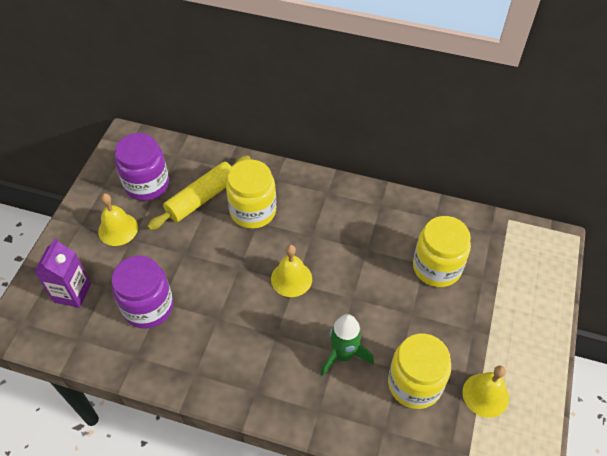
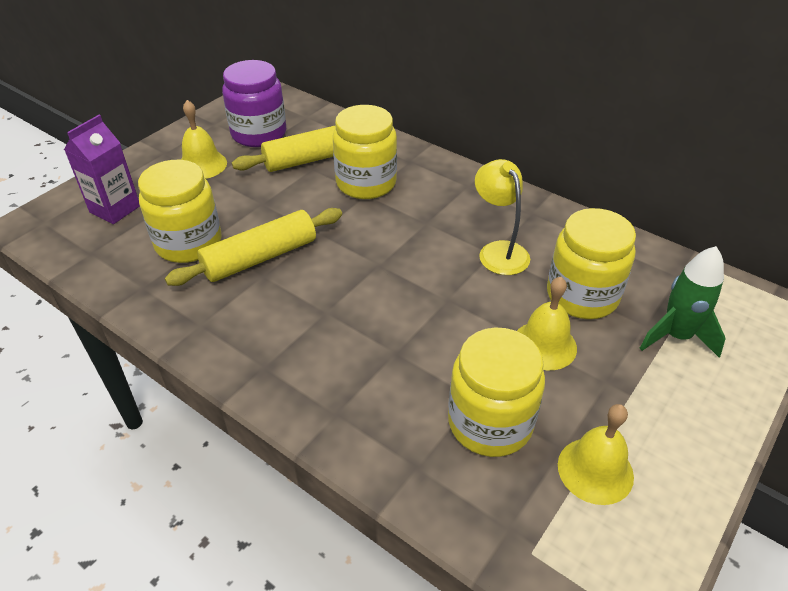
camera: 20 degrees right, 10 degrees down
purple jar [112,256,173,329] -> yellow jar [138,160,222,263]
yellow bell [271,245,312,297] -> yellow bell moved to [517,277,577,370]
green rocket [321,314,374,376] -> green rocket moved to [640,246,726,358]
none -> yellow rolling pin [165,208,342,286]
none -> yellow lamp [475,159,530,275]

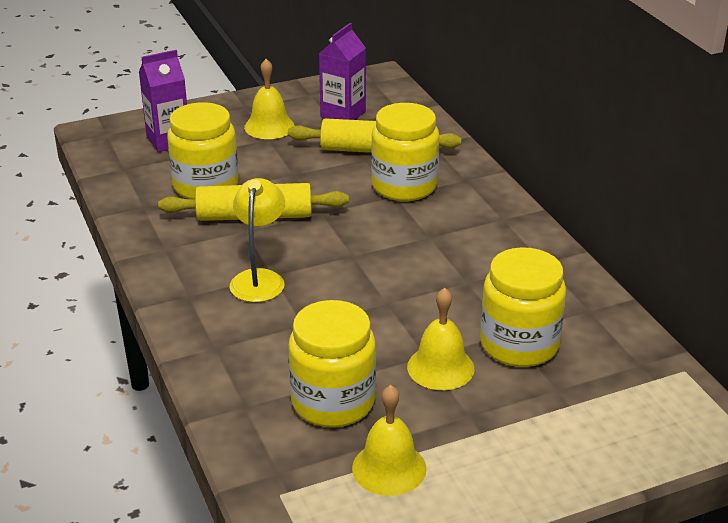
camera: 30 degrees right, 10 degrees down
purple jar [222,60,286,147] -> purple carton [319,23,366,120]
yellow lamp [475,159,530,275] -> yellow lamp moved to [230,178,285,302]
green rocket [640,246,726,358] -> none

